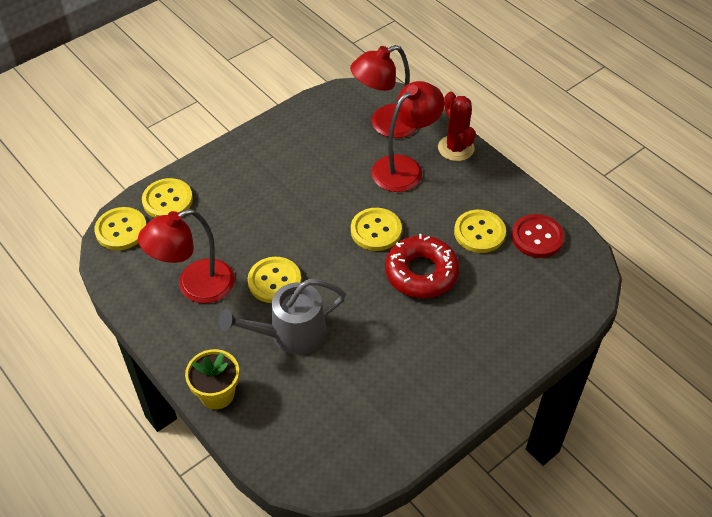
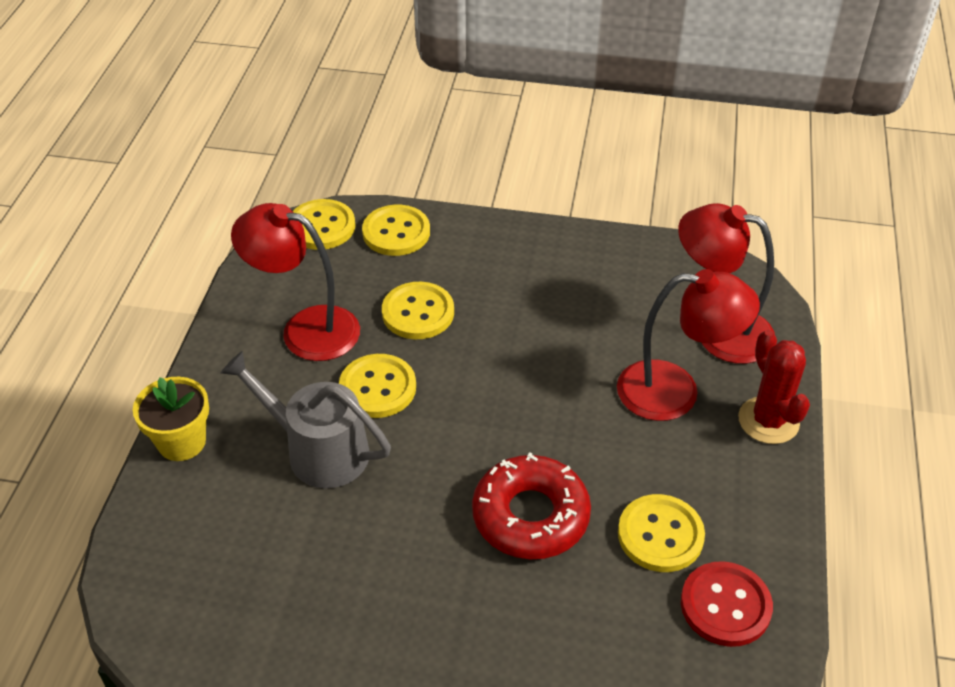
camera: 50 degrees right, 5 degrees down
yellow button [351,208,402,251] -> yellow button moved to [382,282,454,339]
red cactus [438,91,476,161] -> red cactus turned 45 degrees counterclockwise [738,330,810,444]

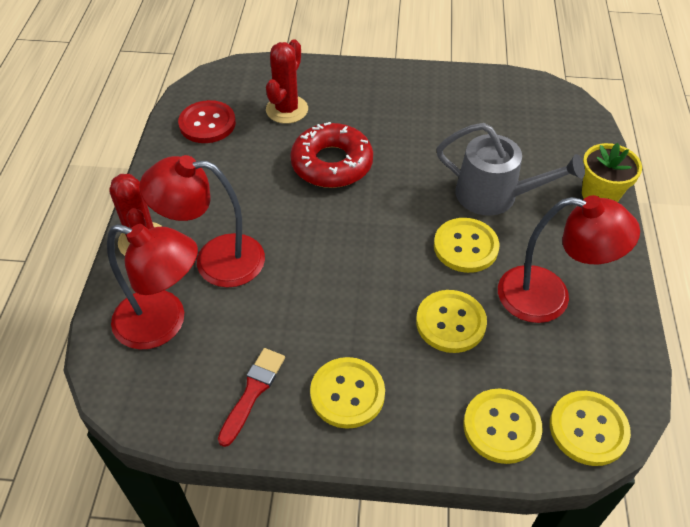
camera: 175 degrees right, 5 degrees up
yellow button [618,494,705,572] -> yellow button moved to [310,357,385,429]
none -> red brush [218,348,285,447]
none -> red cactus [266,39,308,124]

